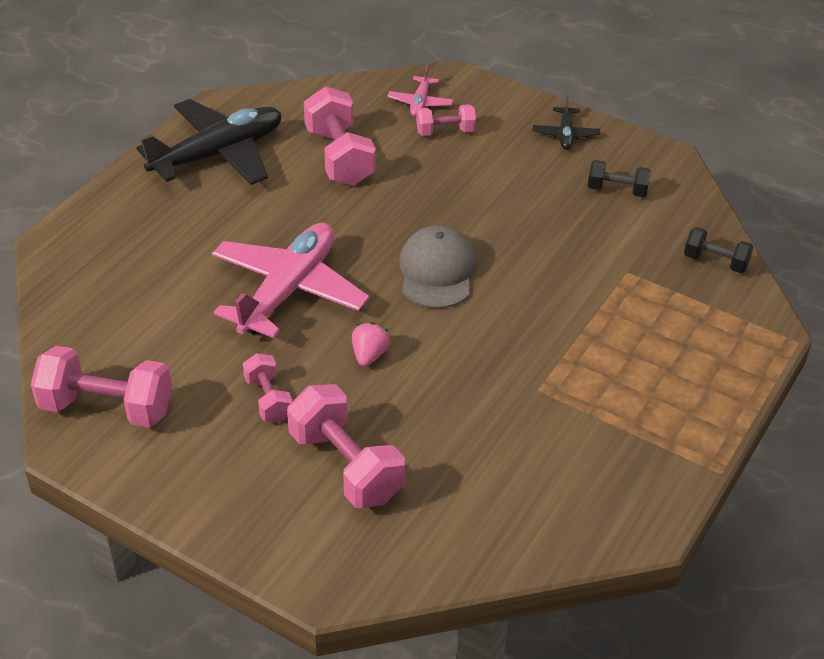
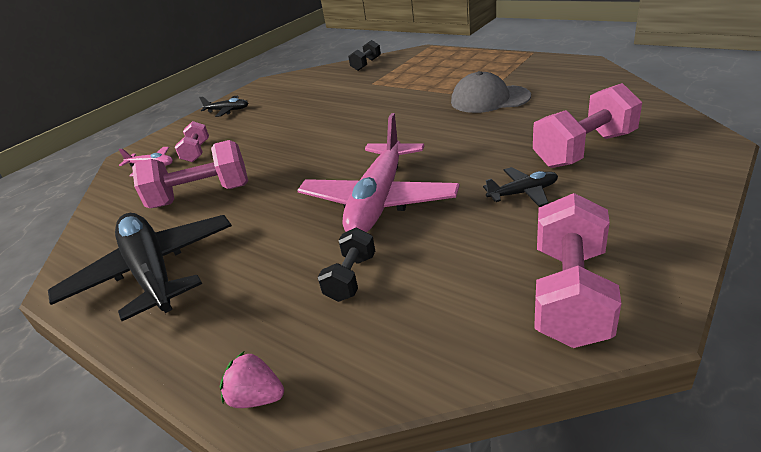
camera: 80 degrees left, 10 degrees down
pink plane [212,223,369,338] -> pink plane turned 105 degrees counterclockwise [297,113,459,233]
pink dumbbell [243,353,292,422] -> black plane [483,167,558,207]
pink strawberry [352,322,390,366] -> pink strawberry moved to [220,351,284,408]
grey cap [399,225,477,308] -> grey cap moved to [451,71,531,113]
black dumbbell [588,160,651,197] -> black dumbbell moved to [318,228,375,302]

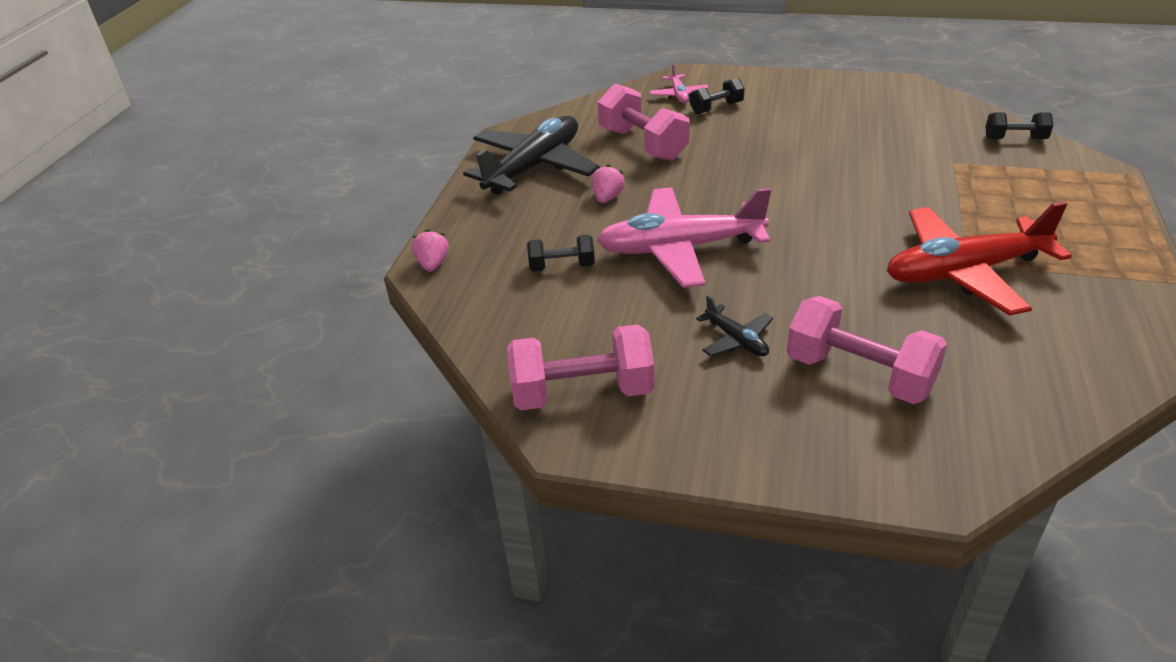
camera: 65 degrees right, 5 degrees up
pink dumbbell [175,121,209,162] -> black dumbbell [690,78,745,114]
black plane [199,96,248,117] -> none
grey cap [451,71,531,113] -> red plane [887,201,1072,316]
none -> pink strawberry [592,164,625,203]

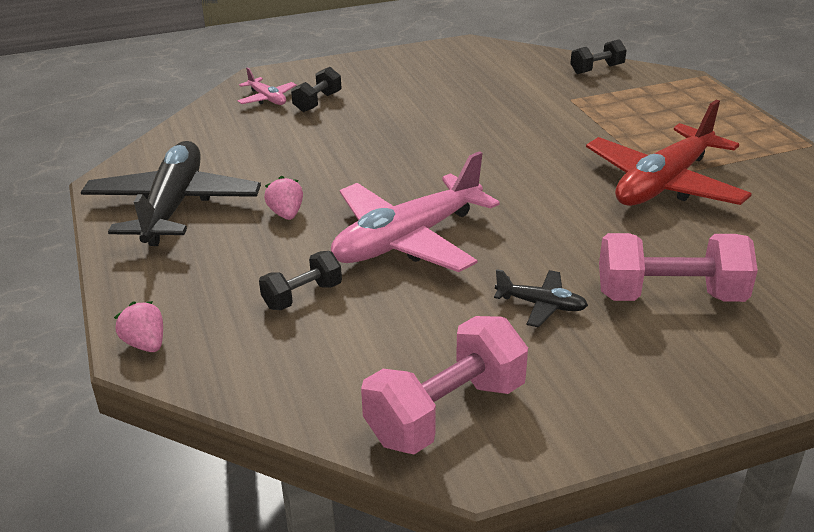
camera: 35 degrees left, 5 degrees down
pink dumbbell [598,83,690,161] -> none

